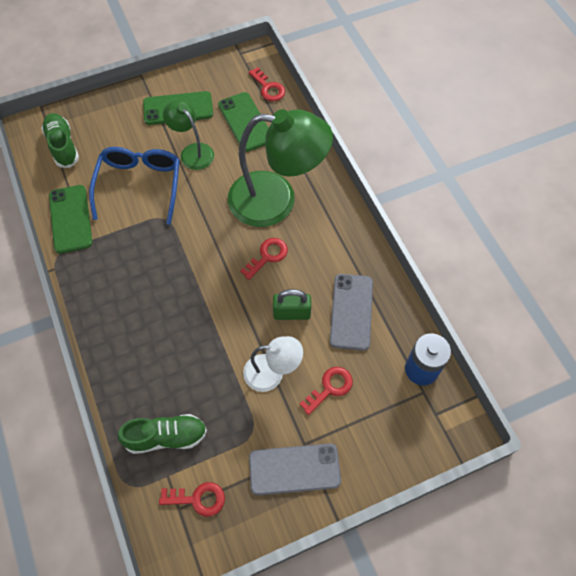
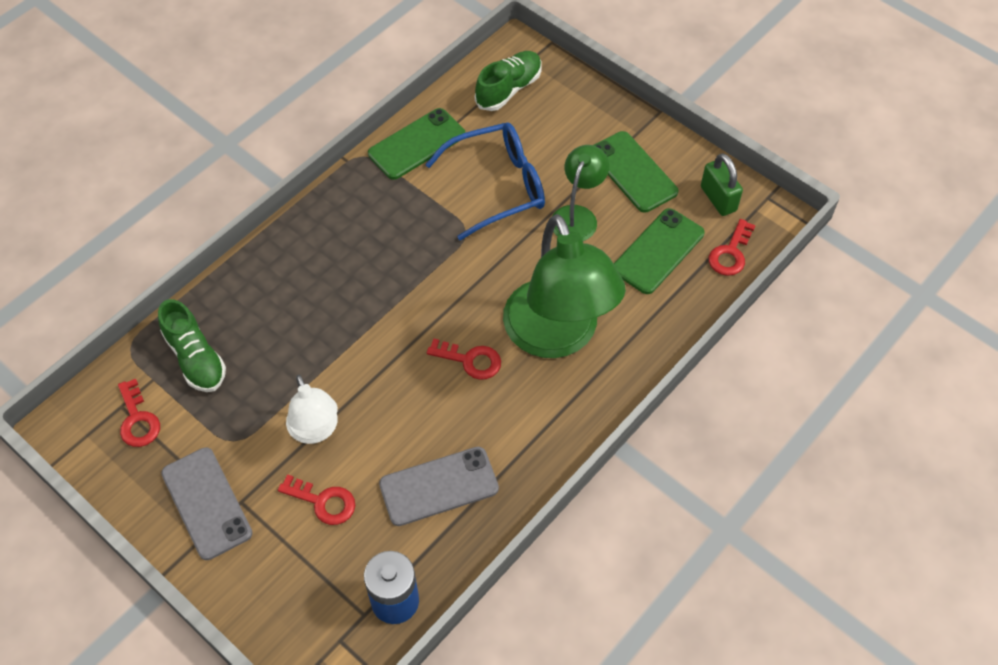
camera: 65 degrees right, 5 degrees down
green padlock [273,289,311,320] -> green padlock moved to [701,153,743,216]

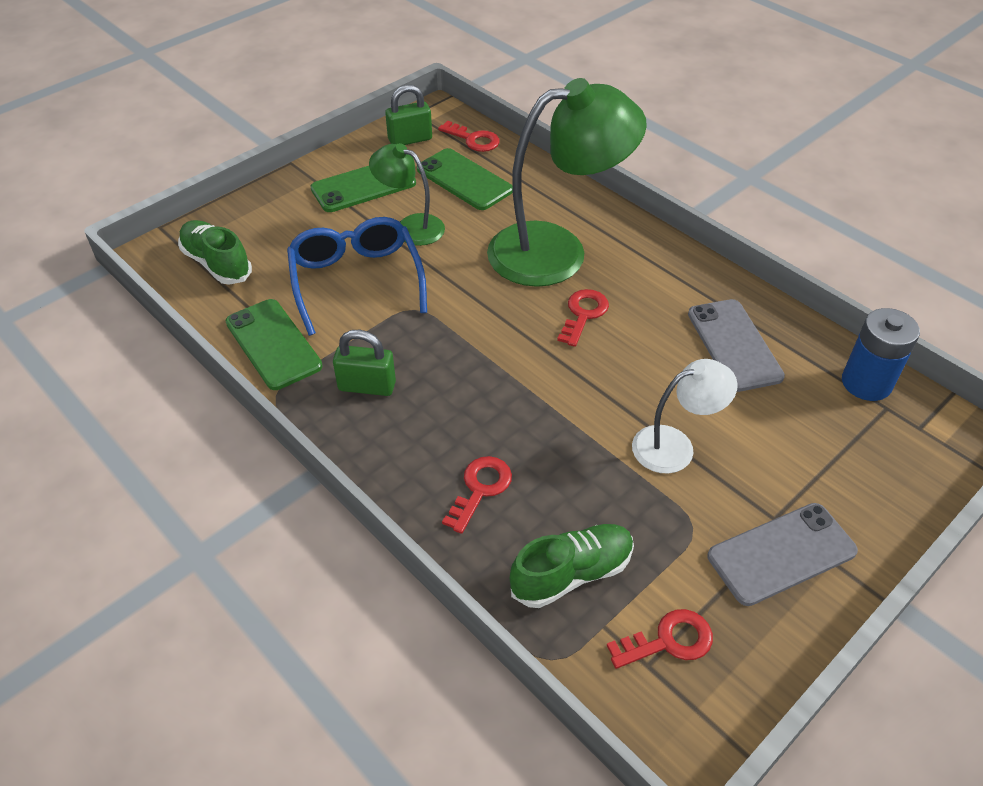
camera: 85 degrees left, 10 degrees down
red key [278,474,355,525] -> red key moved to [442,456,512,534]
none -> green padlock [333,330,396,396]

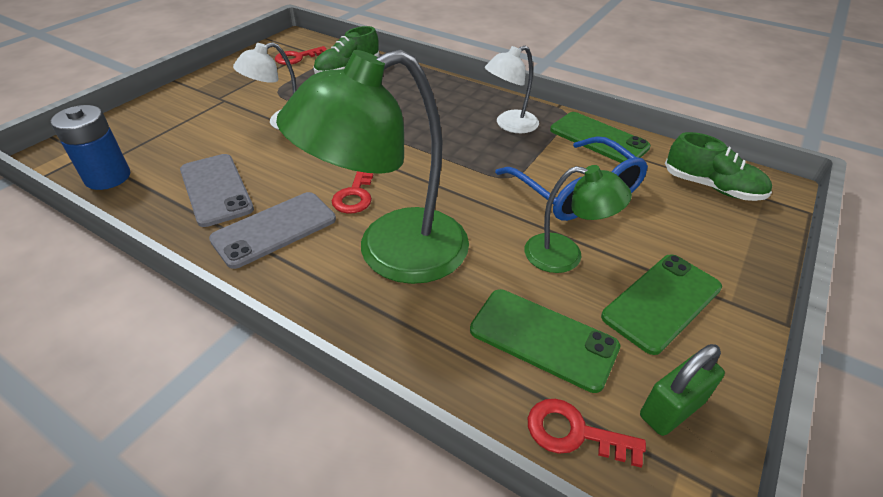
camera: 165 degrees right, 5 degrees down
green padlock [333,330,396,396] -> white lamp [485,46,539,133]
red key [442,456,512,534] -> none
grey phone [708,503,858,606] -> grey phone moved to [209,192,336,269]

